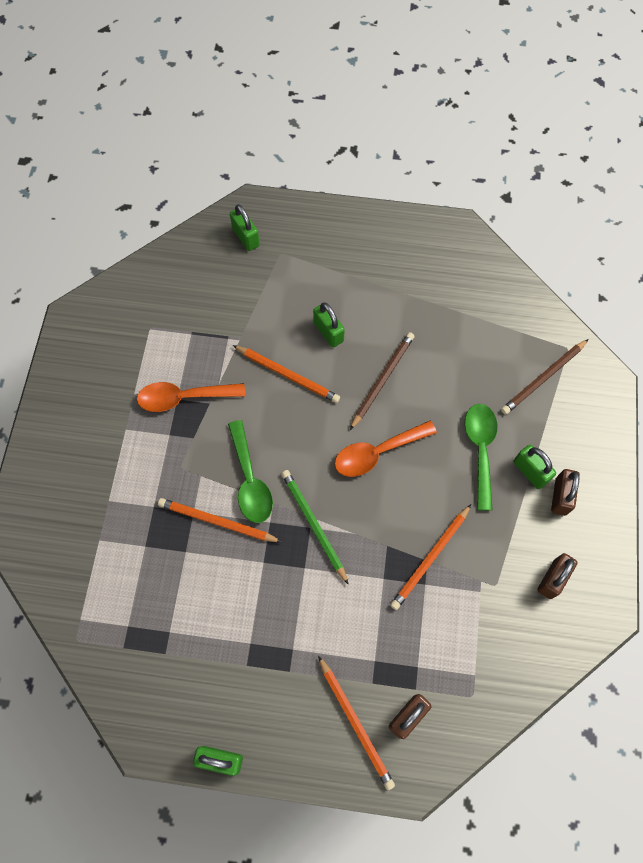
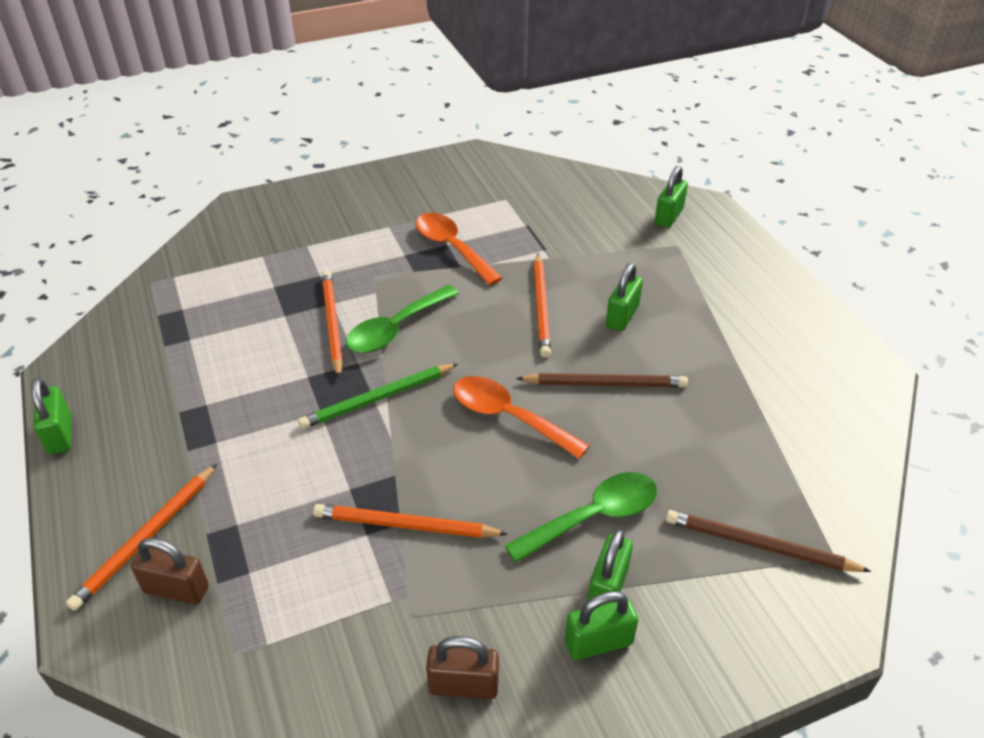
camera: 60 degrees right, 25 degrees down
green pencil [281,470,349,585] -> green pencil turned 150 degrees counterclockwise [298,363,458,429]
brown padlock [551,469,580,516] -> green padlock [565,591,638,660]

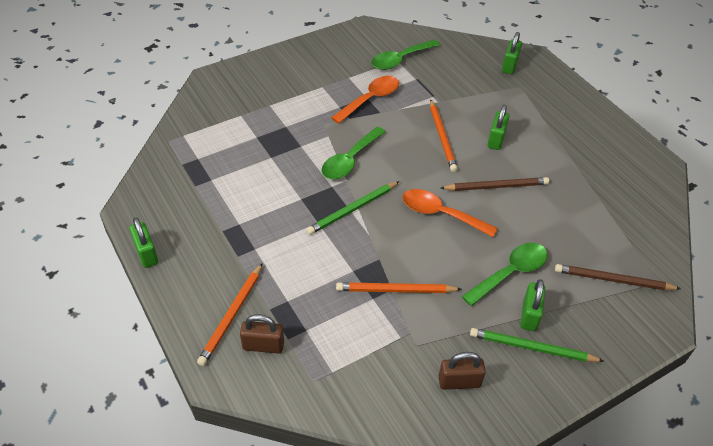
camera: 10 degrees left, 5 degrees up
orange pencil [322,270,343,378] -> none
orange spoon [416,213,502,285] -> orange spoon turned 90 degrees clockwise [331,76,399,124]
green padlock [565,591,638,660] -> green pencil [470,328,604,362]
none -> green spoon [371,39,440,70]

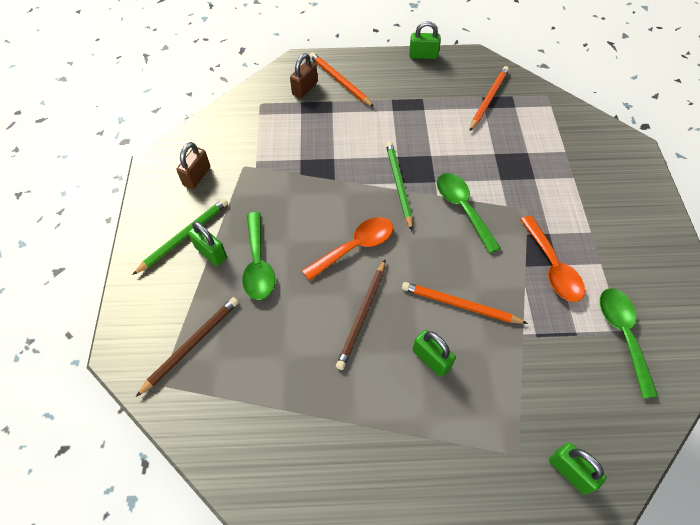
camera: 120 degrees right, 10 degrees up
orange pencil [336,282,462,293] -> orange pencil moved to [470,66,509,131]

